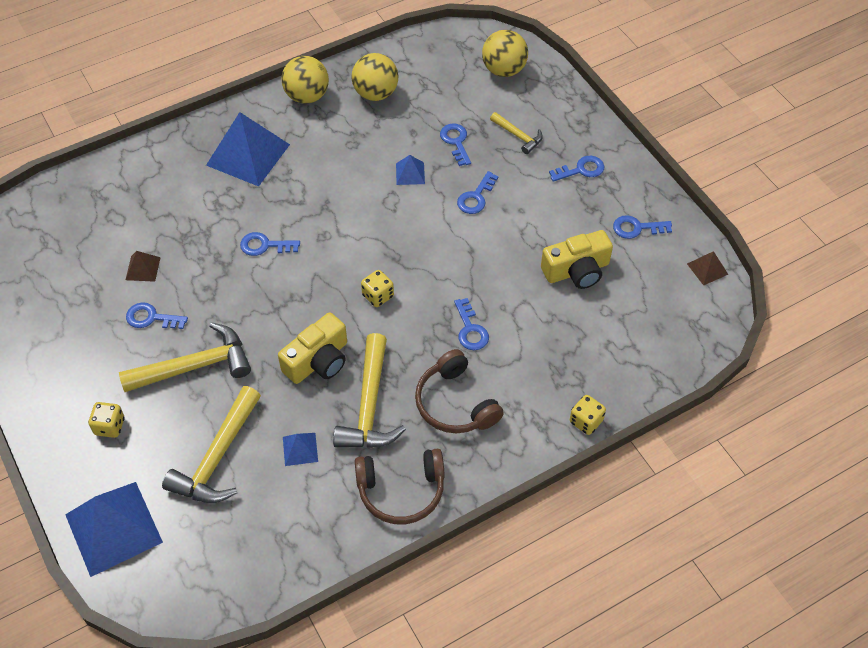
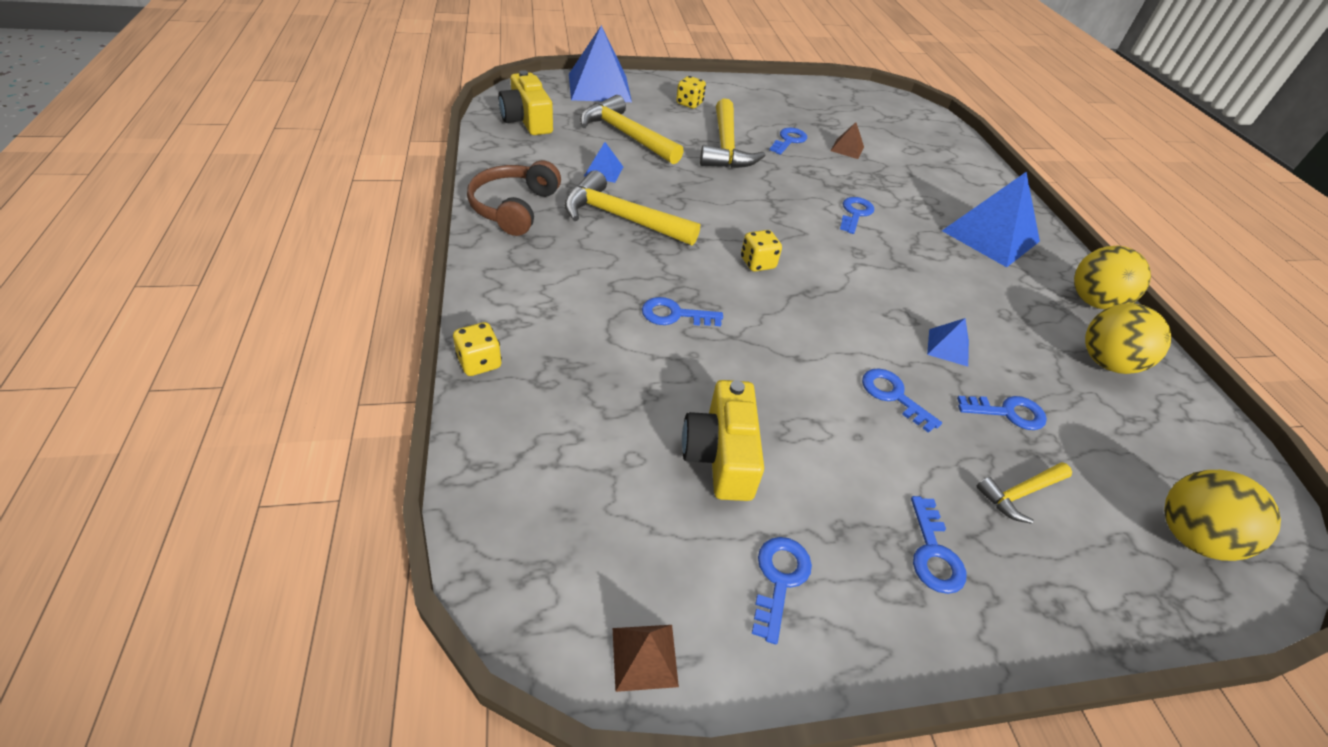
camera: 105 degrees right, 10 degrees down
yellow camera [278,312,347,384] -> yellow camera moved to [498,70,553,135]
brown headphones [415,349,504,433] -> none

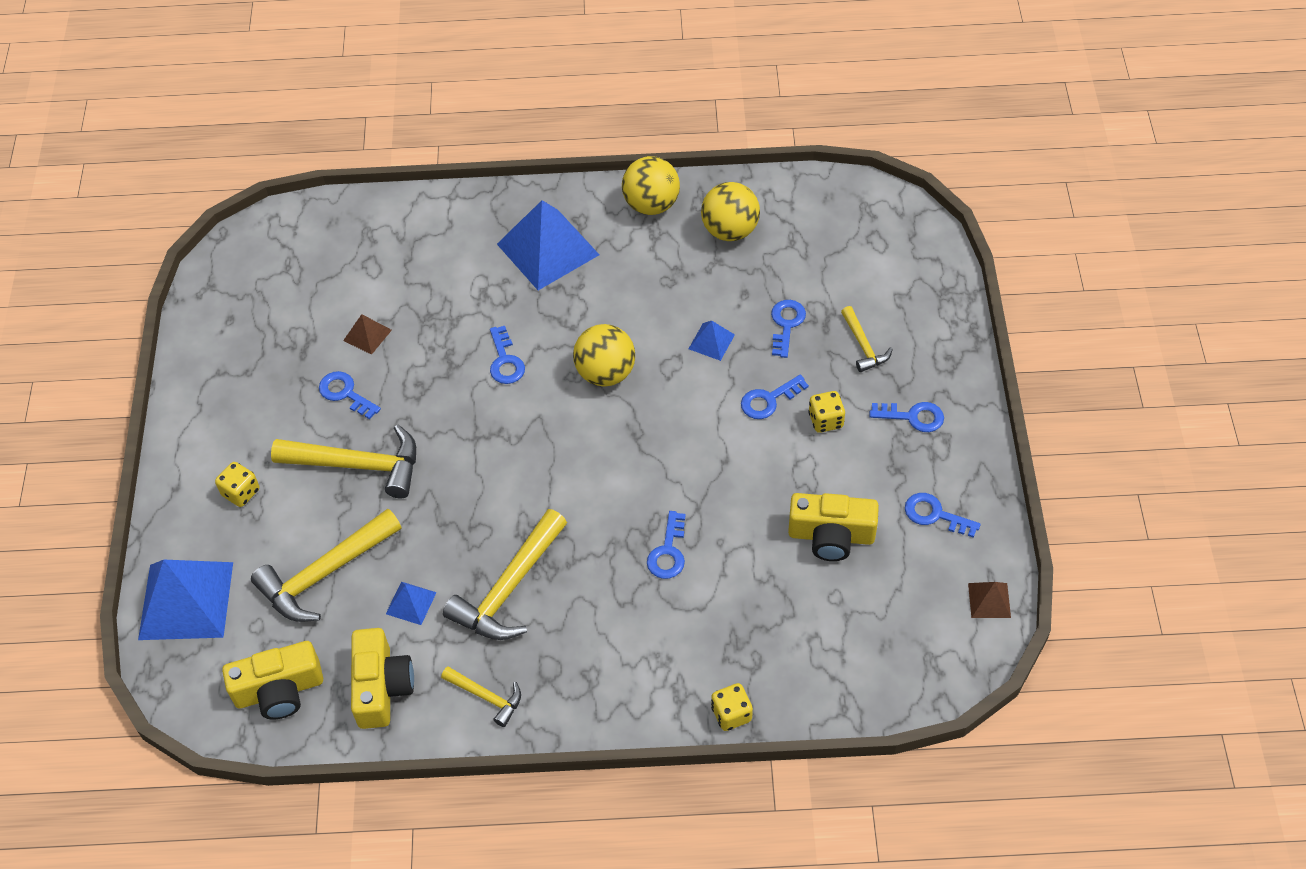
camera: 75 degrees left, 10 degrees up
brown headphones [467,160,561,236] -> yellow hammer [441,666,521,727]
yellow dice [741,230,782,271] -> yellow dice moved to [808,391,845,433]
blue key [840,197,874,234] -> blue key turned 135 degrees counterclockwise [490,326,525,384]
yellow ball [1164,470,1281,561] -> yellow ball moved to [573,324,635,386]
none -> yellow camera [351,628,414,729]

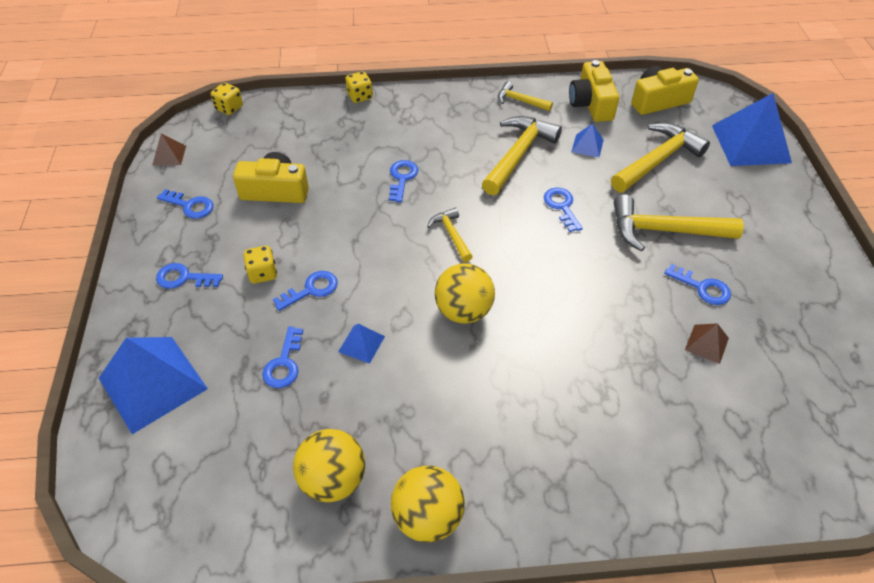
camera: 175 degrees right, 5 degrees down
yellow dice [215,462,259,507] -> yellow dice moved to [211,83,243,115]
blue key [490,326,525,384] -> blue key moved to [544,188,583,232]
blue pyramid [497,200,599,290] -> blue pyramid moved to [99,337,208,434]
yellow hammer [841,306,893,372] -> yellow hammer moved to [427,207,473,262]

